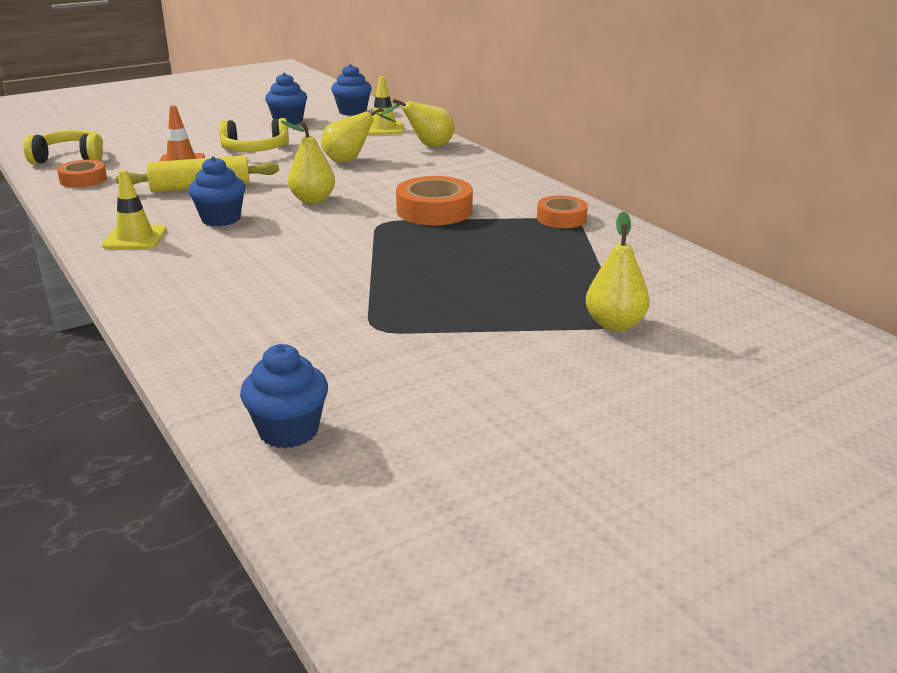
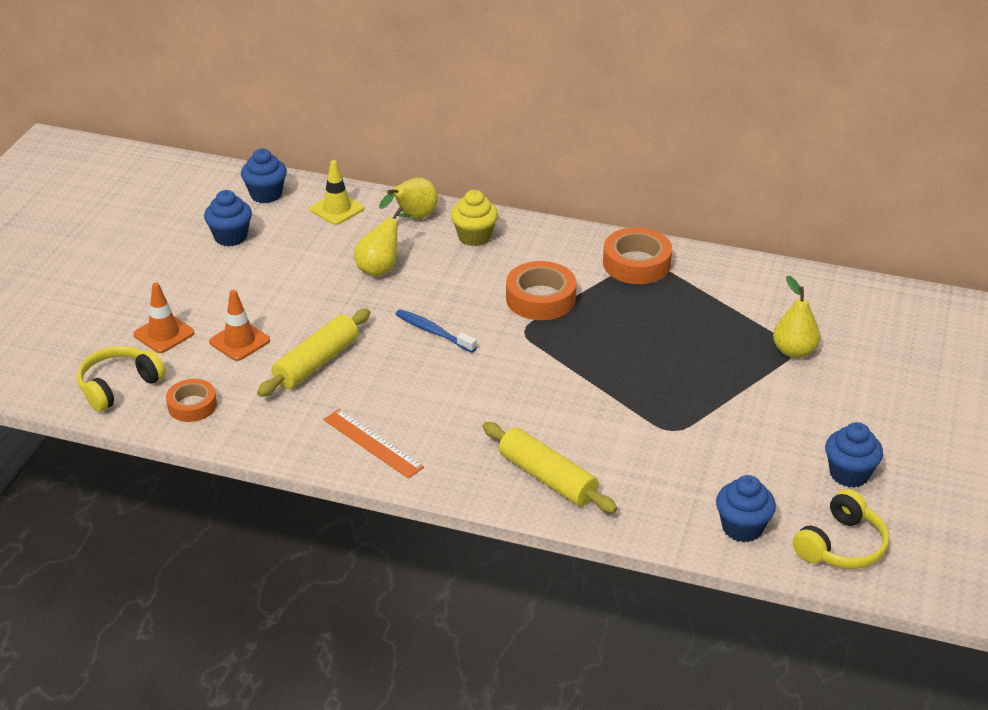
camera: 40 degrees left, 10 degrees up
yellow traffic cone [102,170,167,249] -> orange ruler [323,409,424,479]
blue cupcake [188,156,246,226] -> blue cupcake moved to [825,422,883,488]
yellow headphones [219,118,289,152] -> yellow headphones moved to [793,489,890,569]
yellow pear [281,121,335,204] -> blue toothbrush [395,309,477,353]
orange tape [537,196,588,228] -> orange tape [603,227,672,284], size x1.56
none -> orange traffic cone [133,283,194,353]
none -> yellow cupcake [451,190,498,246]
none -> yellow rolling pin [482,422,617,513]

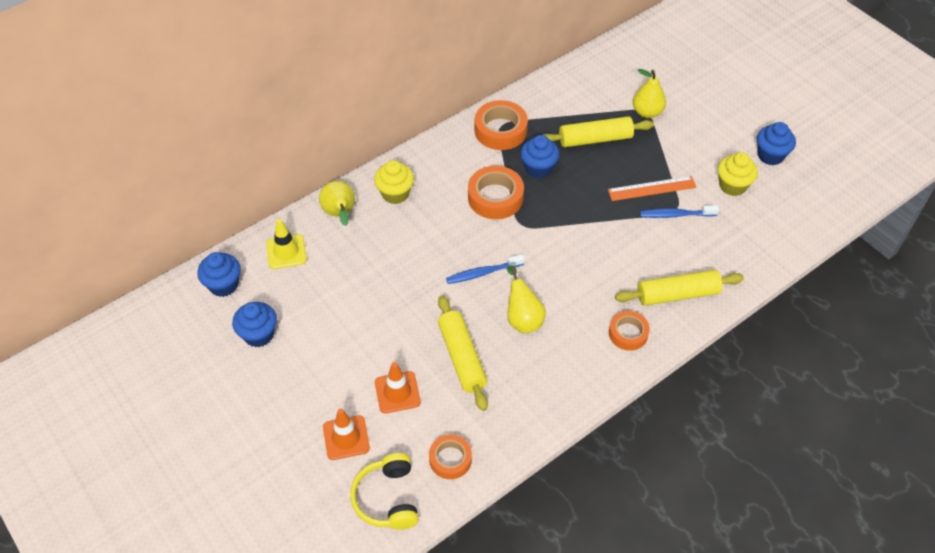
camera: 55 degrees left, 15 degrees up
orange ruler [323,409,424,479] -> orange ruler moved to [608,176,697,201]
yellow pear [354,207,412,277] -> yellow pear moved to [507,266,546,333]
blue cupcake [716,475,776,543] -> blue cupcake moved to [520,135,559,179]
yellow headphones [793,489,890,569] -> none
none -> yellow rolling pin [543,116,654,147]
none -> orange tape [609,311,650,351]
none -> blue toothbrush [640,205,719,218]
none -> yellow cupcake [718,152,758,196]

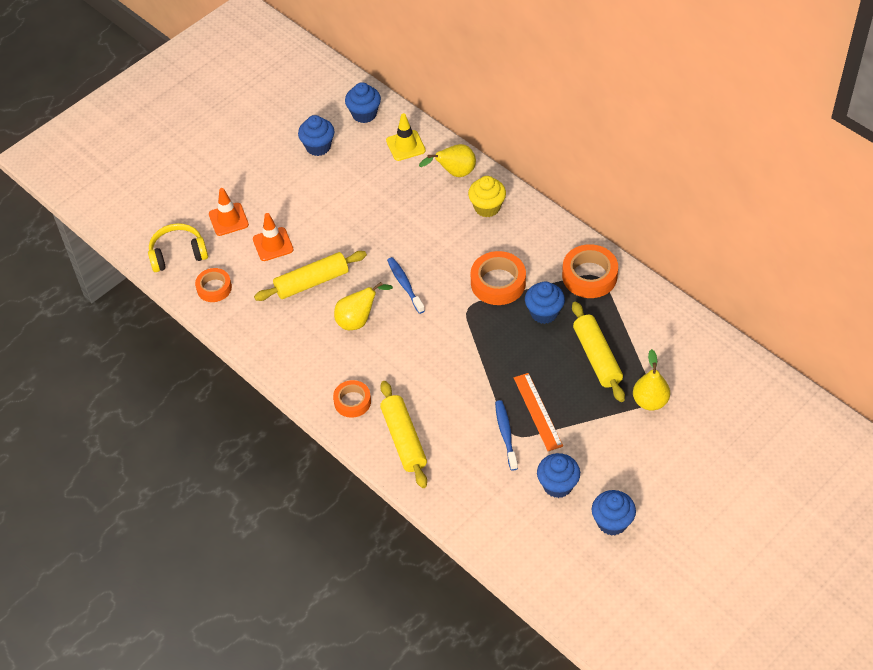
camera: 85 degrees right, 0 degrees up
yellow cupcake [718,152,758,196] -> blue cupcake [537,453,580,498]

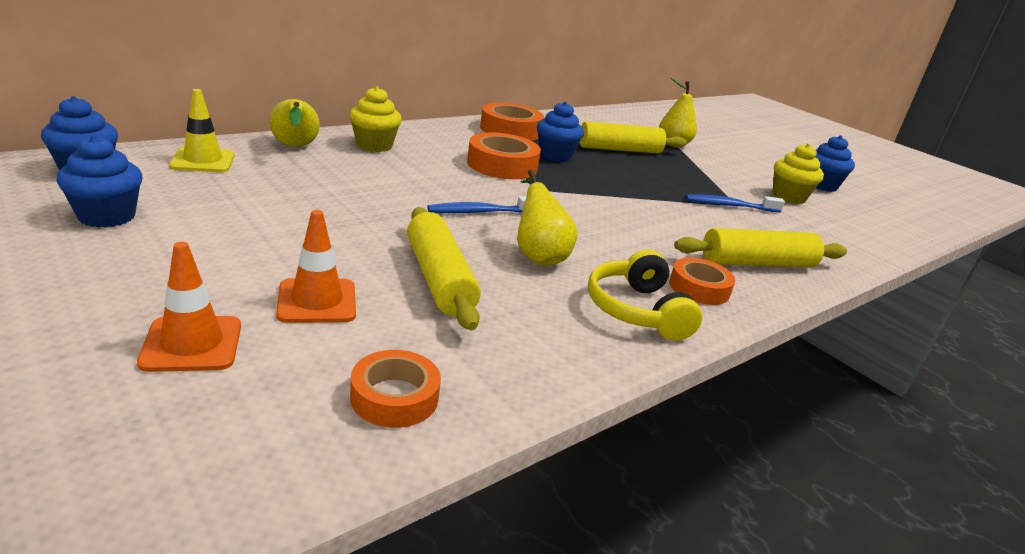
camera: 90 degrees left, 25 degrees down
yellow headphones [148,223,208,272] -> yellow headphones moved to [588,249,702,341]
orange ruler [514,373,563,451] -> none
blue cupcake [537,453,580,498] -> yellow cupcake [773,144,824,204]

